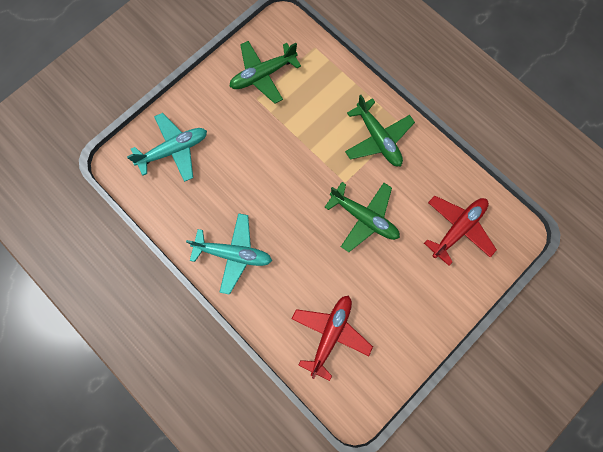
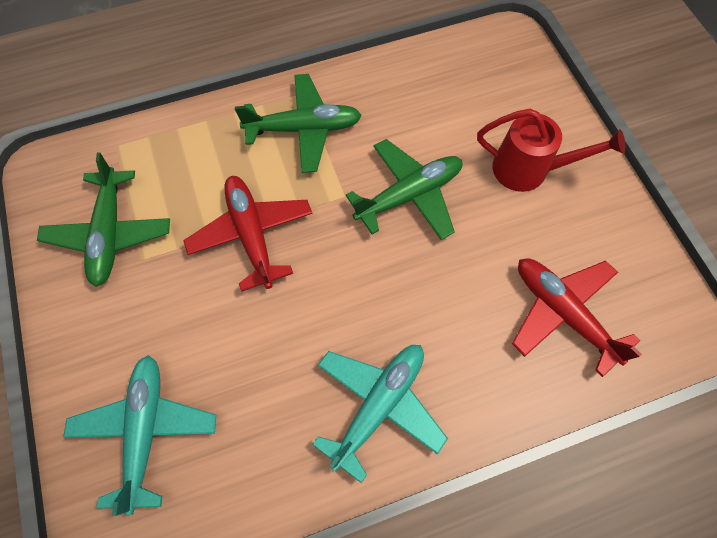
camera: 65 degrees left, 10 degrees down
red plane [424,196,497,266] -> red plane moved to [183,176,312,292]
none -> red watering can [477,109,626,192]

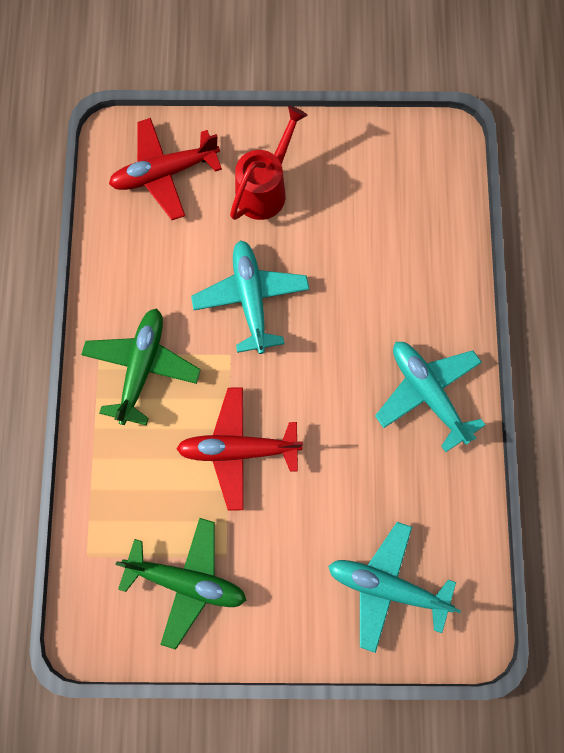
camera: 70 degrees left, 10 degrees up
green plane [346,139,462,240] -> turquoise plane [191,240,309,354]
red plane [512,259,642,377] -> red plane moved to [109,118,222,220]

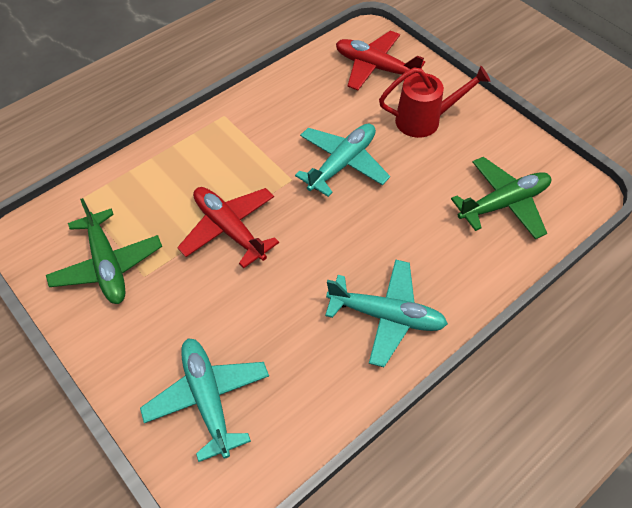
camera: 50 degrees right, 20 degrees down
green plane [81,308,201,426] -> green plane moved to [451,157,551,239]
turquoise plane [375,342,485,452] -> turquoise plane turned 90 degrees clockwise [325,259,448,367]

